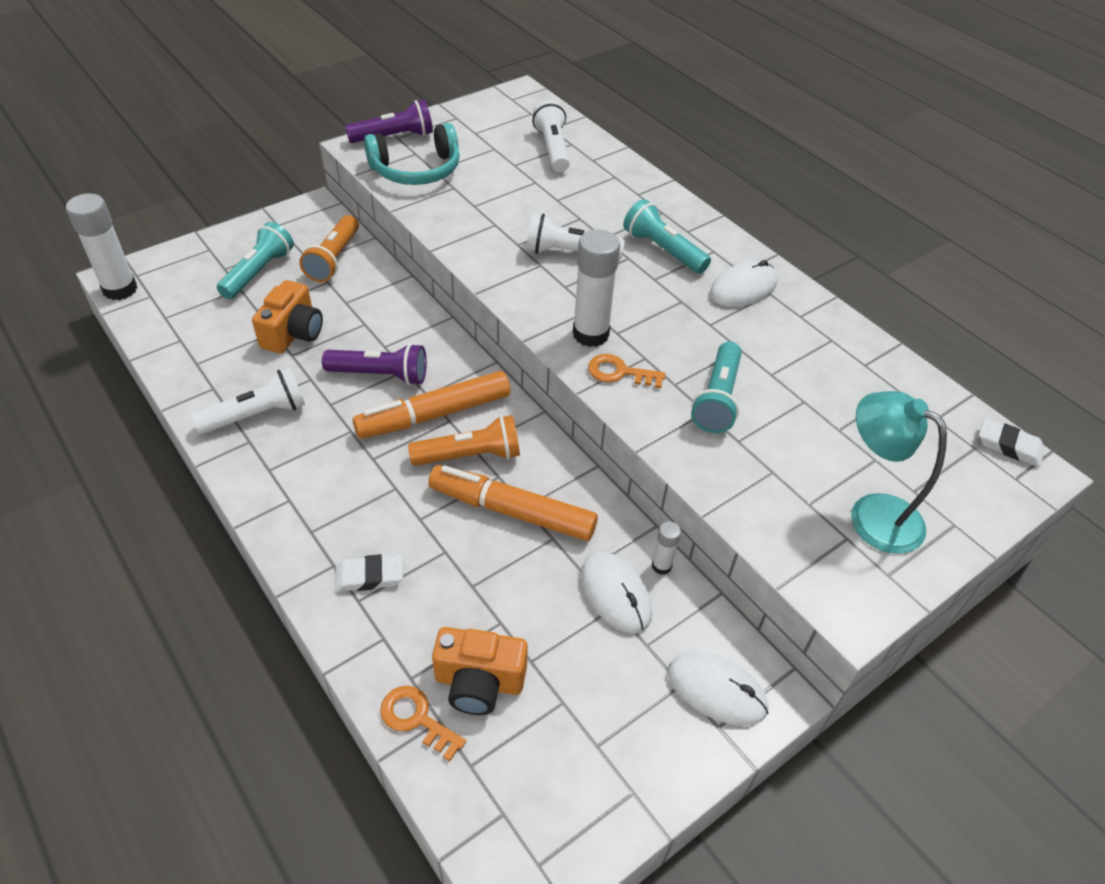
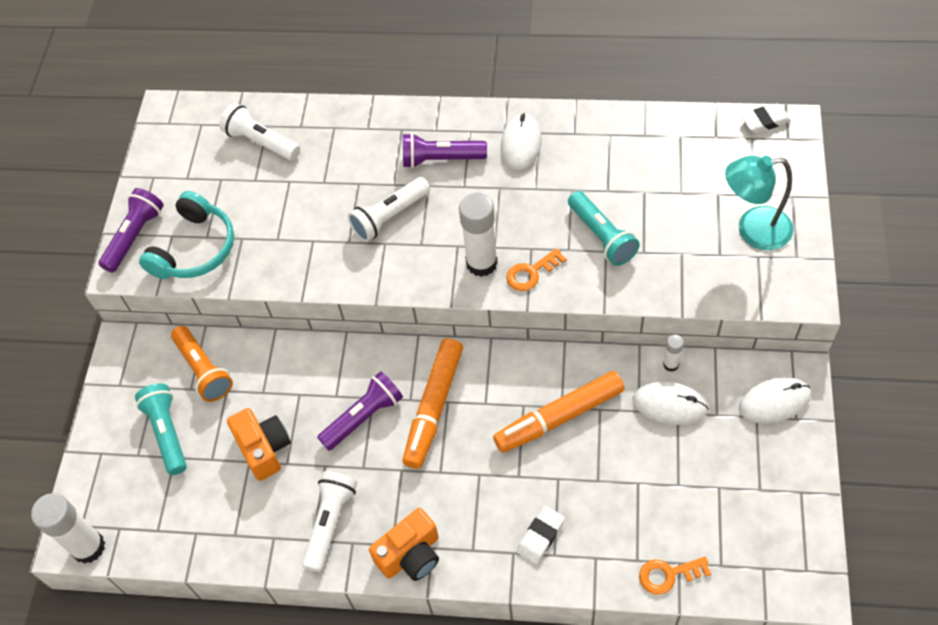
camera: 40 degrees left, 10 degrees up
orange flashlight [408,415,520,466] -> none
orange camera [432,627,528,715] -> orange camera moved to [369,508,439,581]
turquoise flashlight [623,199,711,274] -> purple flashlight [403,133,487,168]

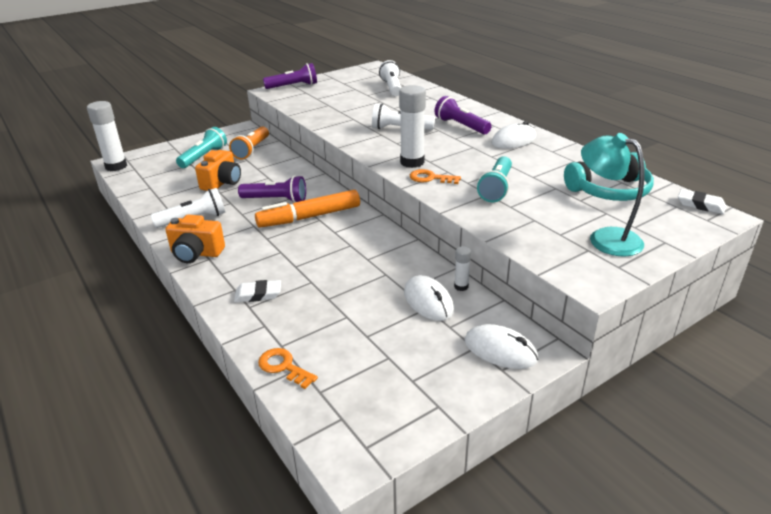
camera: 45 degrees right, 25 degrees down
turquoise headphones [139,191,234,279] -> turquoise headphones moved to [564,152,654,201]
orange marker [493,371,624,453] -> none

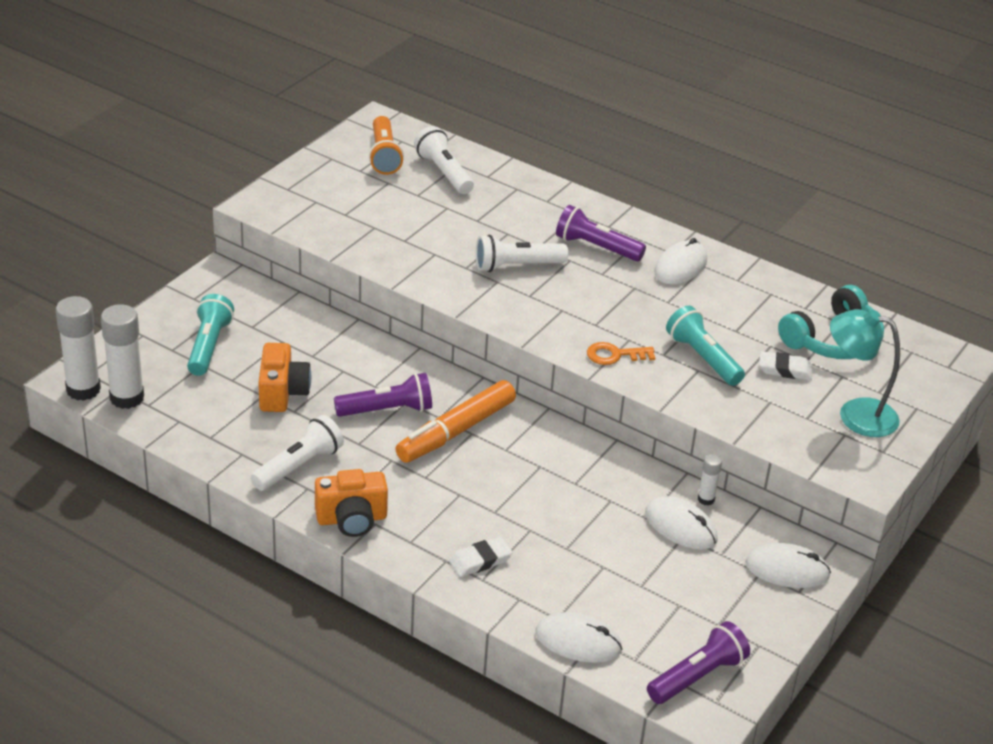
camera: 25 degrees left, 5 degrees up
orange flashlight [229,126,269,160] -> orange flashlight moved to [369,116,404,175]
orange key [258,348,318,389] -> white mouse [535,612,622,663]
purple flashlight [263,63,317,89] -> purple flashlight moved to [647,621,750,704]
white glue stick [399,85,426,168] -> white glue stick moved to [101,304,144,409]
turquoise flashlight [477,156,512,202] -> turquoise flashlight turned 150 degrees clockwise [666,306,745,386]
white eraser [678,189,726,214] -> white eraser moved to [759,351,812,380]

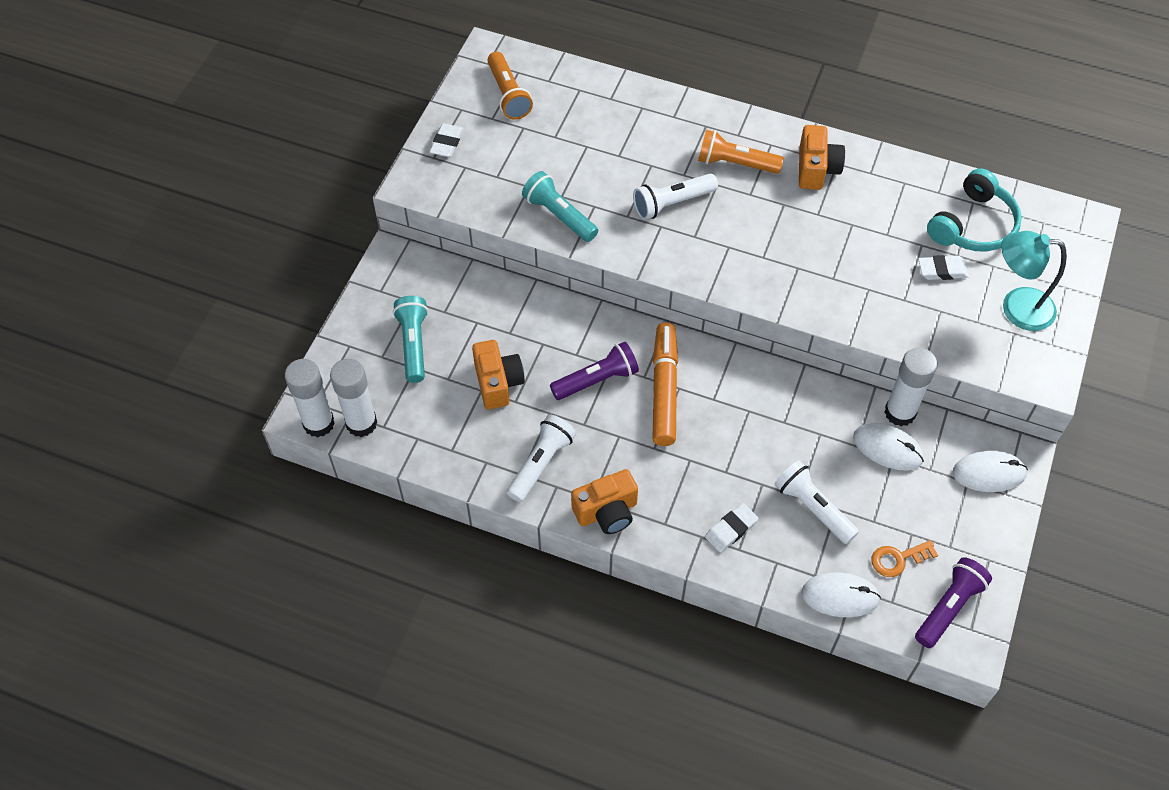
camera: 10 degrees left, 20 degrees up
orange marker [395,380,516,463] -> orange marker turned 150 degrees clockwise [652,322,678,446]
white flashlight [414,126,474,194] -> white flashlight moved to [775,460,859,544]
purple flashlight [556,205,646,261] -> orange flashlight [698,130,784,174]
orange key [587,342,655,365] -> orange key moved to [872,540,938,577]
white mouse [654,238,707,284] -> orange camera [799,125,845,190]
turquoise flashlight [666,306,745,386] -> turquoise flashlight moved to [522,171,598,242]
white glue stick [698,454,722,505] -> white glue stick [885,348,938,426], size x2.04
none -> white eraser [429,123,464,157]

